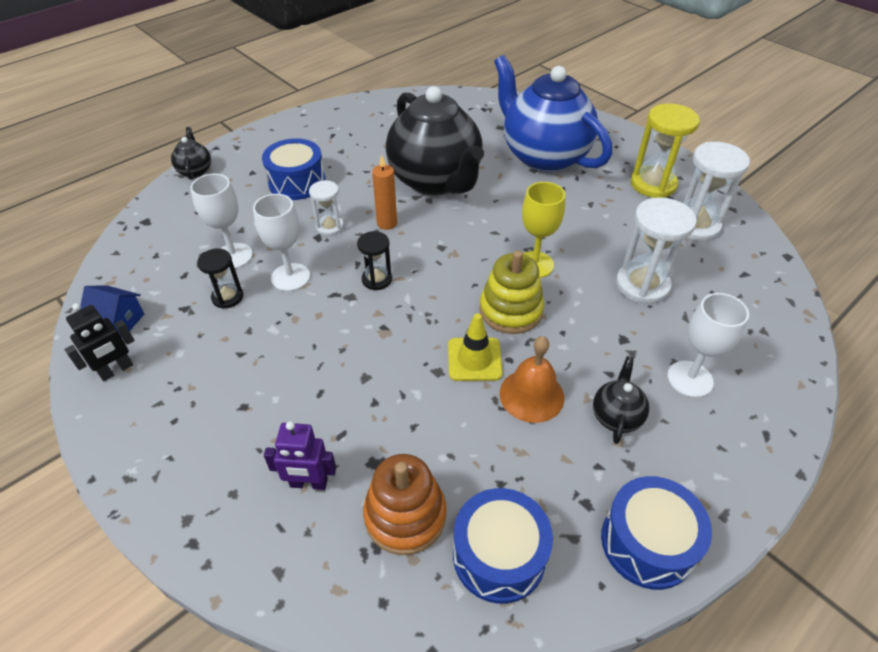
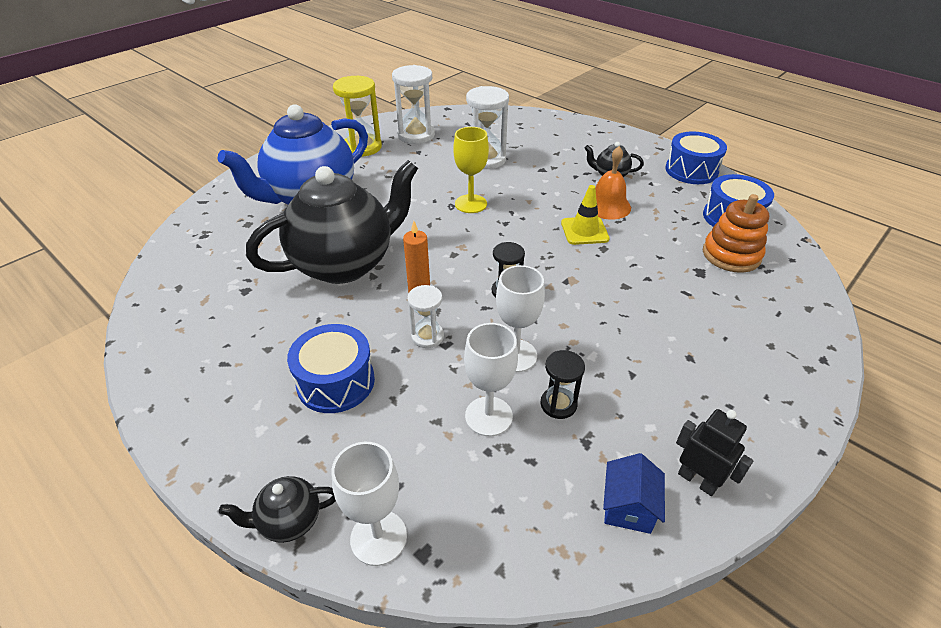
camera: 95 degrees left, 5 degrees down
purple robot [264,421,336,490] -> none
yellow stacking toy [479,251,544,334] -> none
white goblet [667,293,749,398] -> white goblet moved to [331,442,407,566]

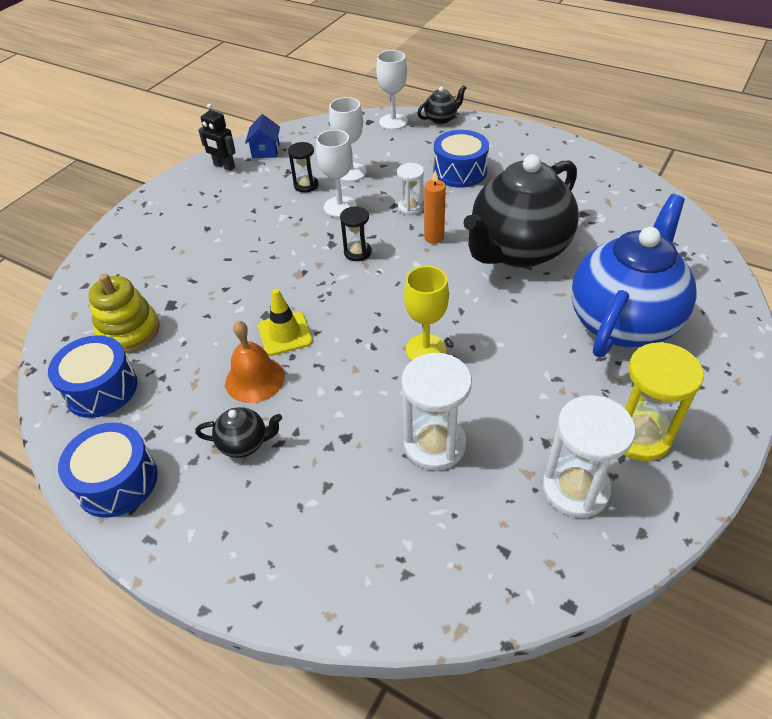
camera: 170 degrees right, 5 degrees up
orange stacking toy [703,194,769,273] -> yellow stacking toy [88,273,160,353]

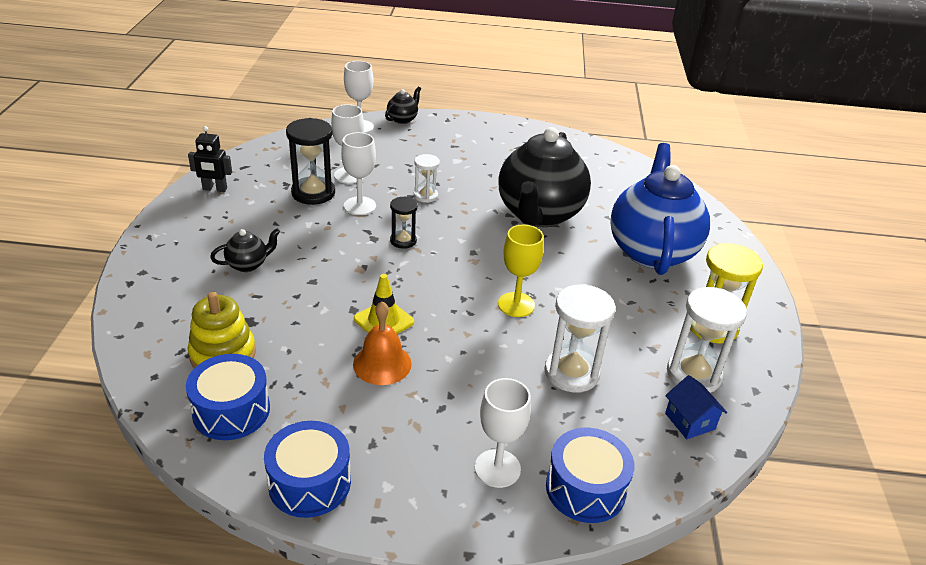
camera: 30 degrees left, 10 degrees down
black teapot [195,407,282,458] -> black teapot moved to [210,228,280,272]
blue house [245,114,280,158] -> blue house moved to [665,375,727,439]
black hourglass [288,142,318,193] -> black hourglass [286,118,335,205], size x1.74
orange candle [424,170,446,244] -> none
blue drum [433,130,489,188] -> blue drum moved to [546,428,635,523]
none -> white goblet [475,378,531,488]

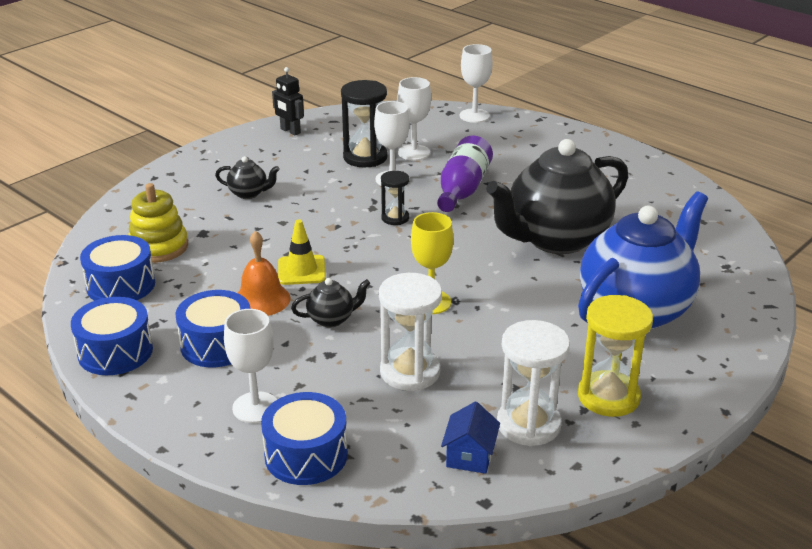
camera: 40 degrees right, 5 degrees down
black teapot [385,87,421,124] -> black teapot moved to [291,278,370,328]
white hourglass [414,154,440,203] -> purple bottle [437,135,493,212]
none -> blue drum [175,290,250,367]

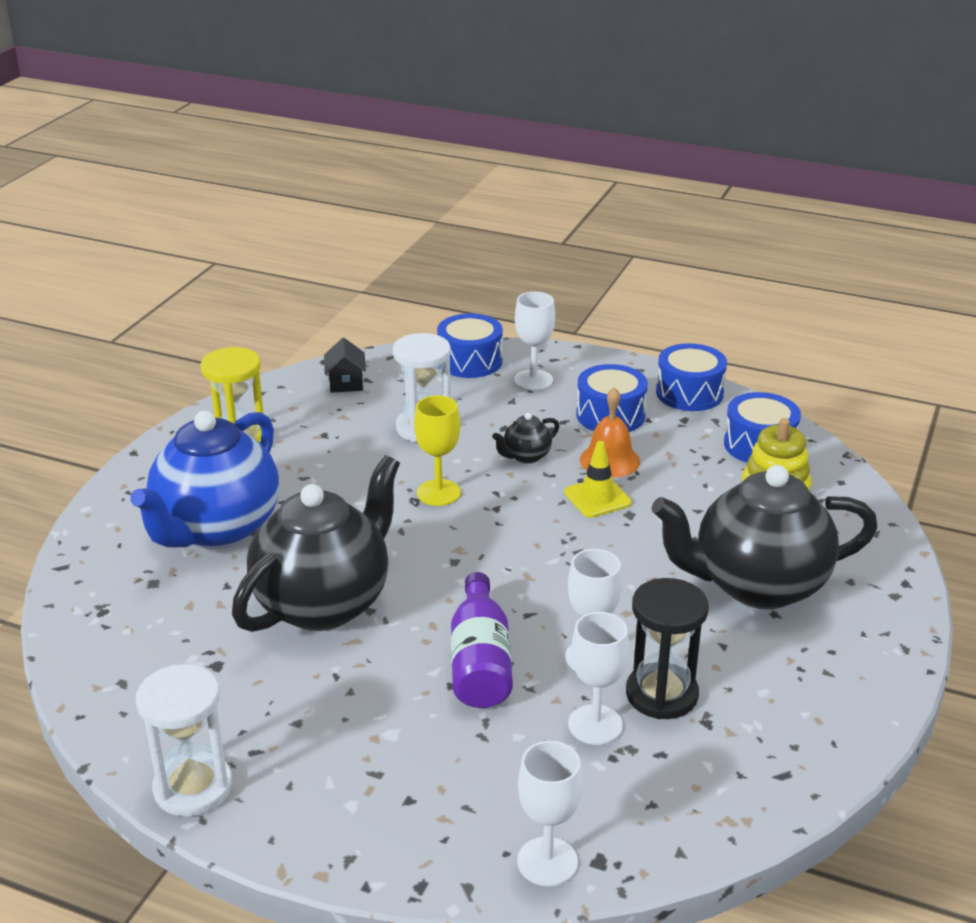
camera: 160 degrees right, 0 degrees up
black teapot [215,156,280,199] -> black teapot [652,465,878,609], size x2.47
black robot [272,67,304,135] -> none
black hourglass [381,171,409,225] -> none
blue house [441,401,500,474] -> black house [324,338,366,393]
white hourglass [497,320,570,446] -> white hourglass moved to [136,664,232,817]

